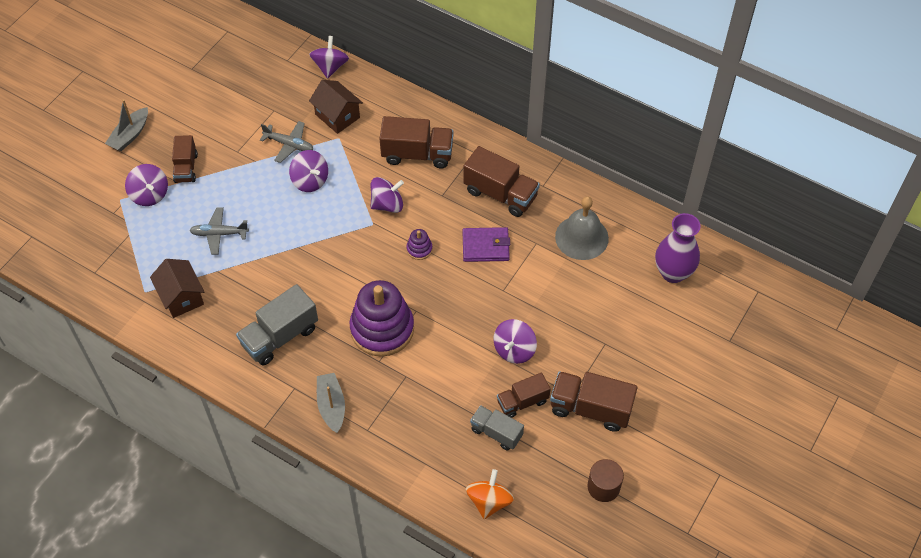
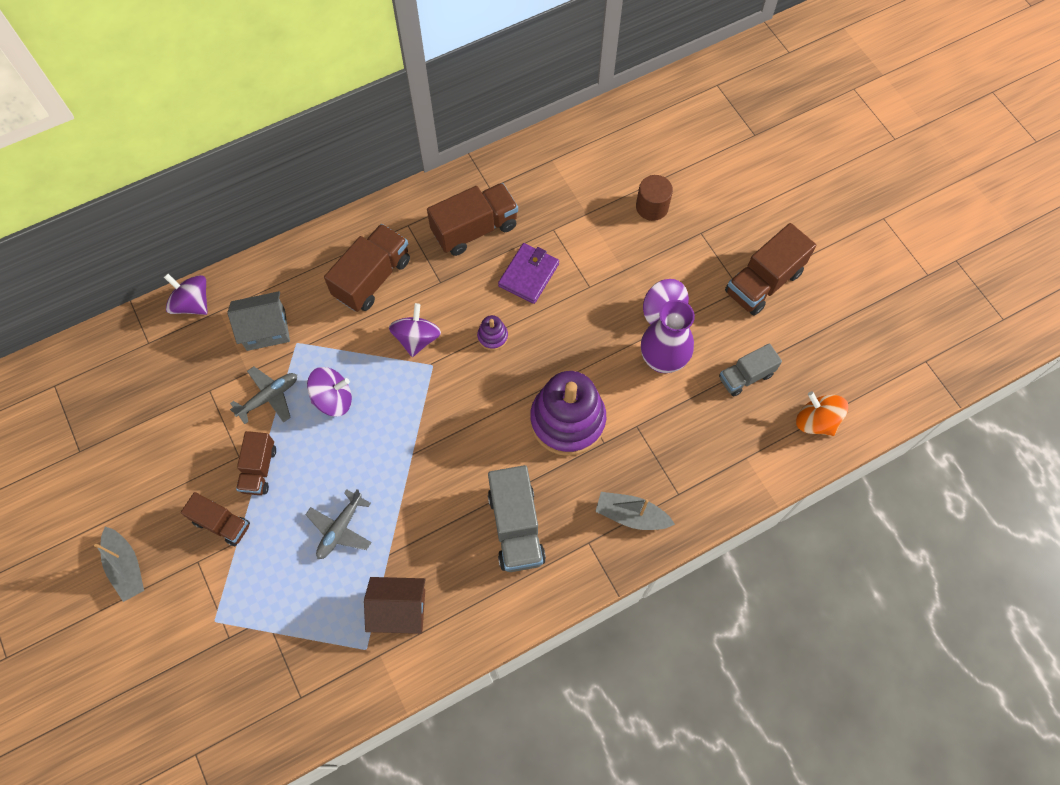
camera: 60 degrees left, 10 degrees up
purple spinning top [125,164,168,206] -> none
brown house [309,80,363,134] -> grey house [227,291,290,351]
brown truck [497,373,551,418] -> brown truck moved to [236,431,276,495]
grey bell [555,197,609,260] -> none
brown cylinder [587,459,624,502] -> brown cylinder moved to [636,175,673,221]
purple vase [655,213,700,283] -> purple vase moved to [641,300,695,373]

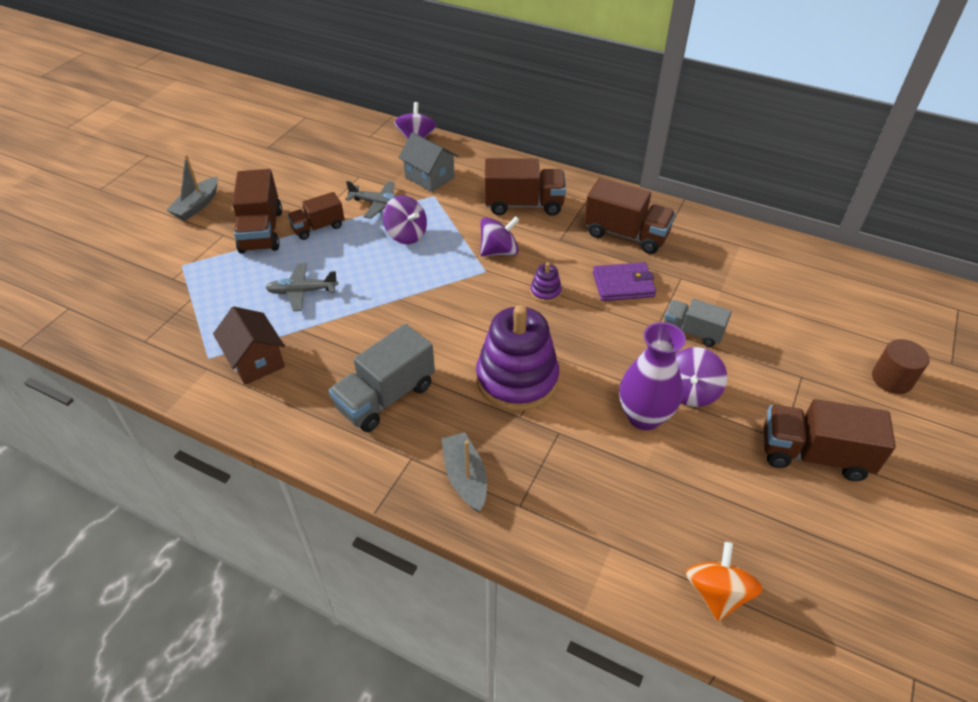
camera: 55 degrees right, 20 degrees down
brown truck [181,492,250,546] -> brown truck [232,169,282,254], size x1.59
brown cylinder [636,175,673,221] -> brown cylinder moved to [872,339,930,394]
grey truck [719,343,782,396] -> grey truck moved to [664,299,732,347]

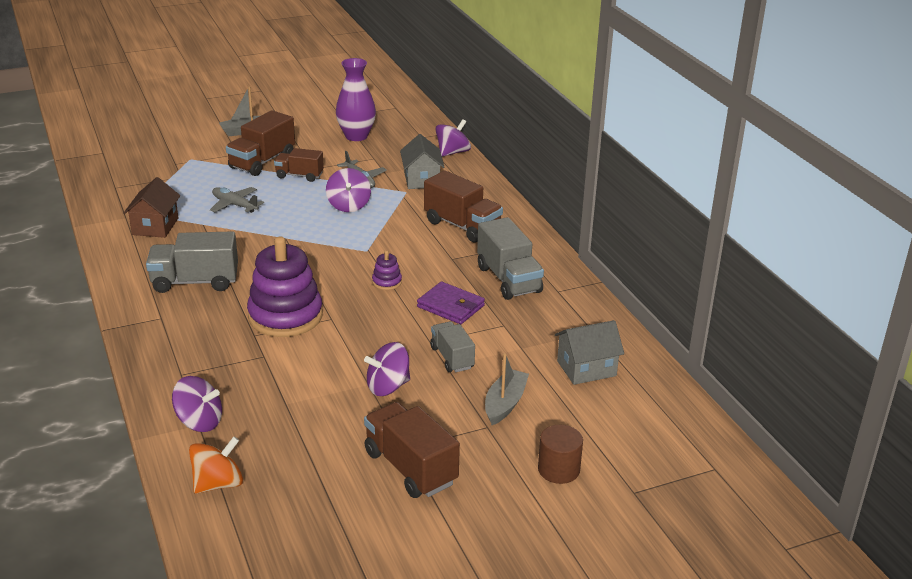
camera: 40 degrees right, 15 degrees down
grey boat [441,432,487,512] -> grey boat moved to [485,353,529,425]
purple spinning top [480,216,519,256] -> purple spinning top moved to [172,376,222,432]
brown truck [584,178,676,254] -> grey truck [477,217,544,300]
purple vase [619,322,686,430] -> purple vase moved to [336,58,376,141]
none -> grey house [555,320,624,385]

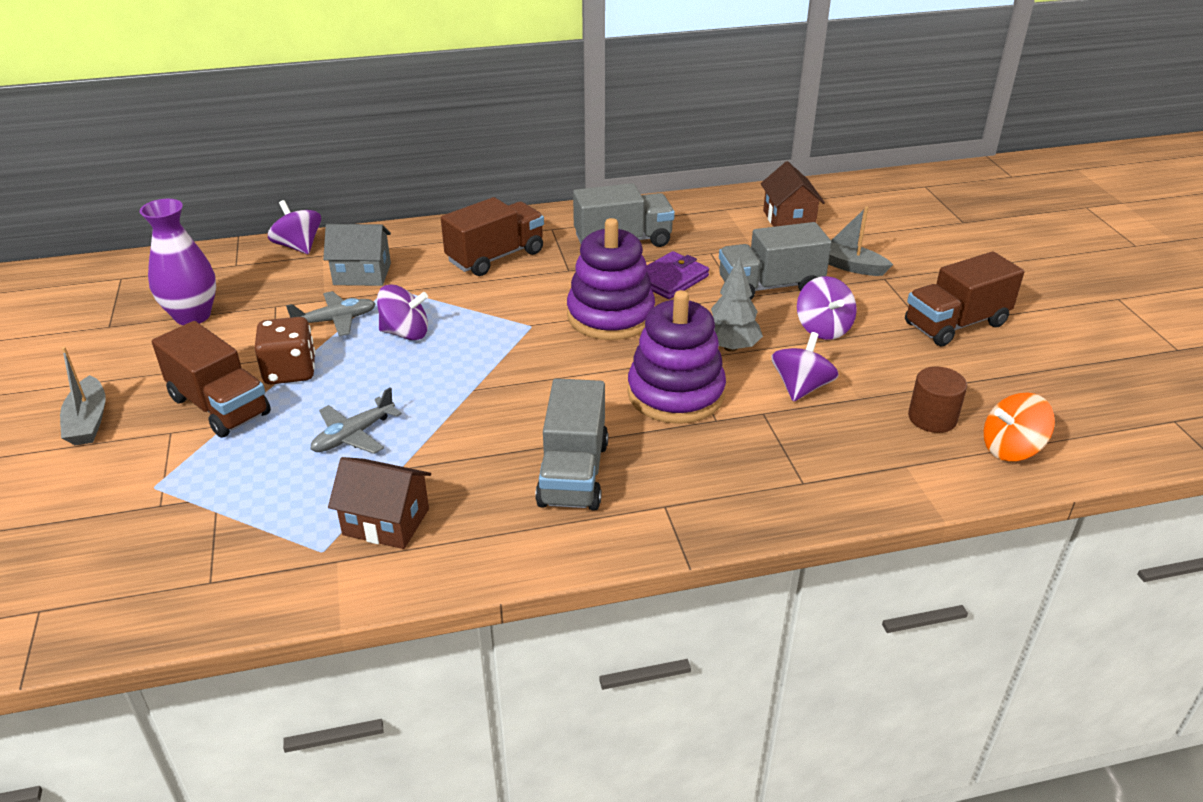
camera: 80 degrees left, 5 degrees up
purple spinning top [172,376,222,432] -> purple spinning top moved to [771,332,839,402]
orange spinning top [189,436,243,494] -> orange spinning top turned 75 degrees counterclockwise [984,393,1055,461]
brown truck [274,148,324,182] -> brown dice [254,317,315,384]
purple stacking toy [372,250,402,290] -> purple stacking toy [567,218,655,340], size x2.37
grey truck [430,321,475,372] -> grey truck [719,222,832,299], size x1.59
brown cylinder [538,425,583,484] -> brown cylinder moved to [908,366,967,433]
grey house [555,320,624,385] -> brown house [761,161,825,227]
none -> grey tree [711,257,763,352]

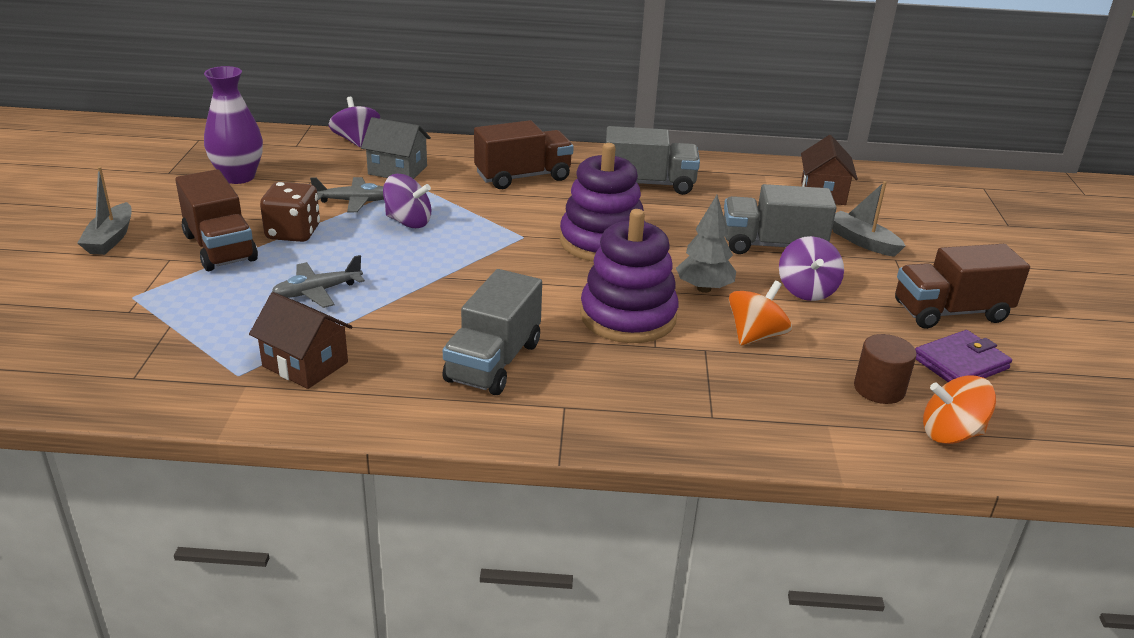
camera: 15 degrees right, 5 degrees down
purple wallet [646,251,709,299] -> purple wallet moved to [915,330,1012,382]
purple spinning top [771,332,839,402] -> orange spinning top [729,281,792,346]

